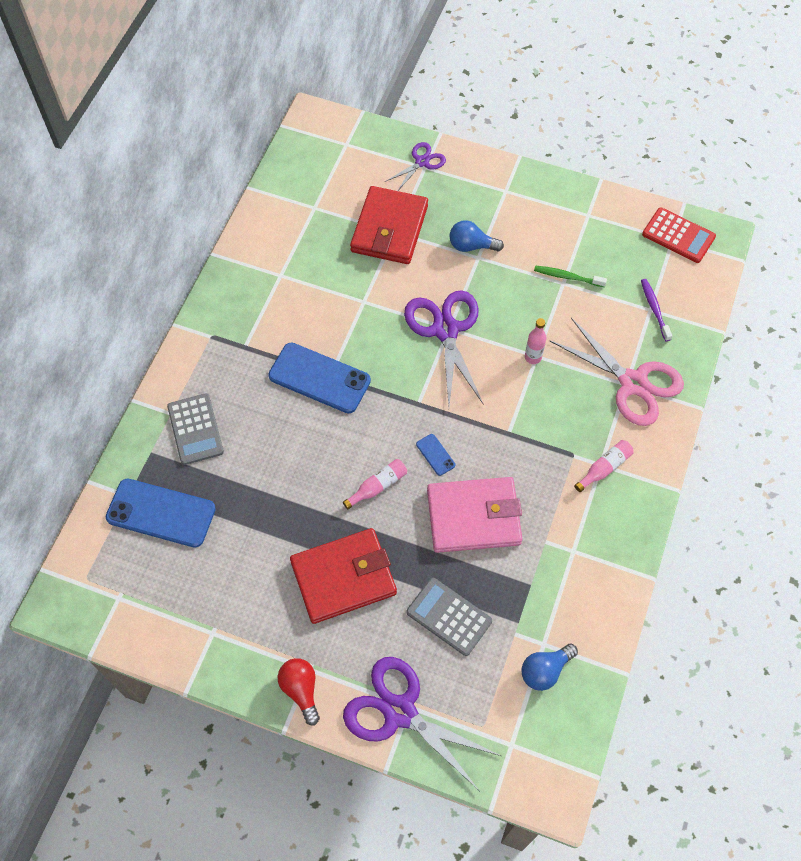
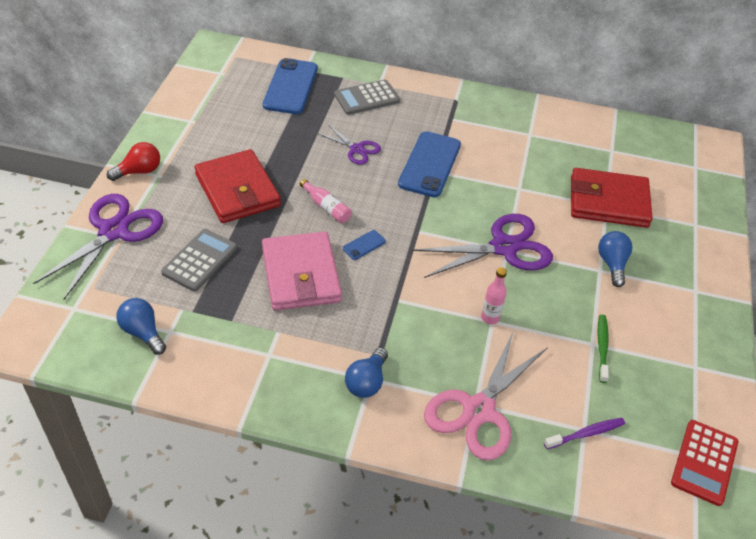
camera: 80 degrees right, 15 degrees down
purple scissors [385,142,446,191] -> purple scissors moved to [317,125,381,165]
pink bottle [574,440,634,492] -> blue light bulb [345,347,388,398]

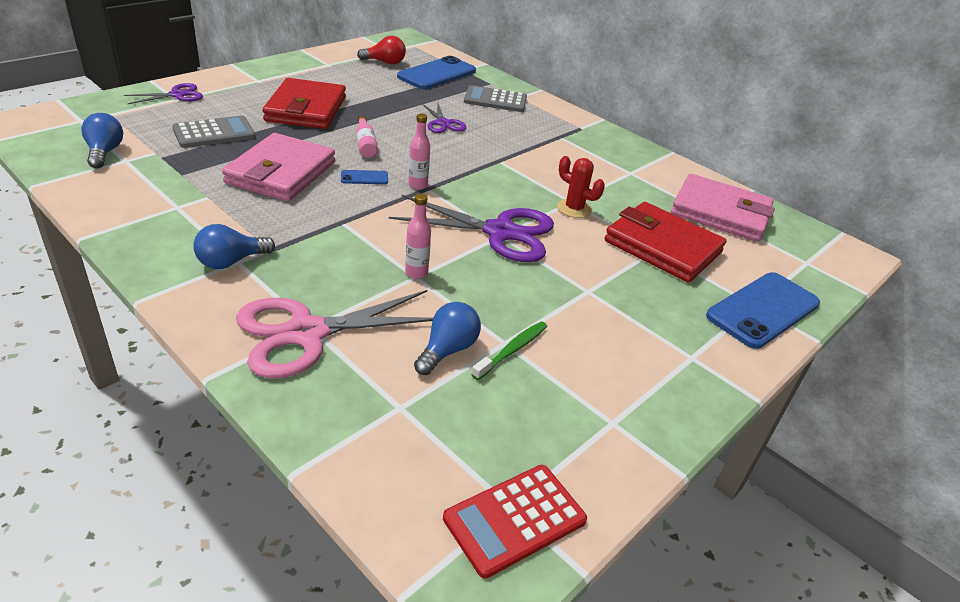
camera: 30 degrees right, 10 degrees down
purple scissors [33,194,163,300] -> purple scissors [124,83,203,104], size x0.54
red light bulb [107,142,160,181] -> red light bulb moved to [357,36,406,64]
blue phone [398,131,461,197] -> blue phone moved to [706,272,820,349]
purple toothbrush [544,418,625,449] -> none
blue light bulb [598,231,632,287] -> blue light bulb moved to [414,302,481,375]
none -> pink bottle [409,114,430,190]
none -> red cactus [557,156,605,218]
none -> pink wallet [671,174,775,242]

